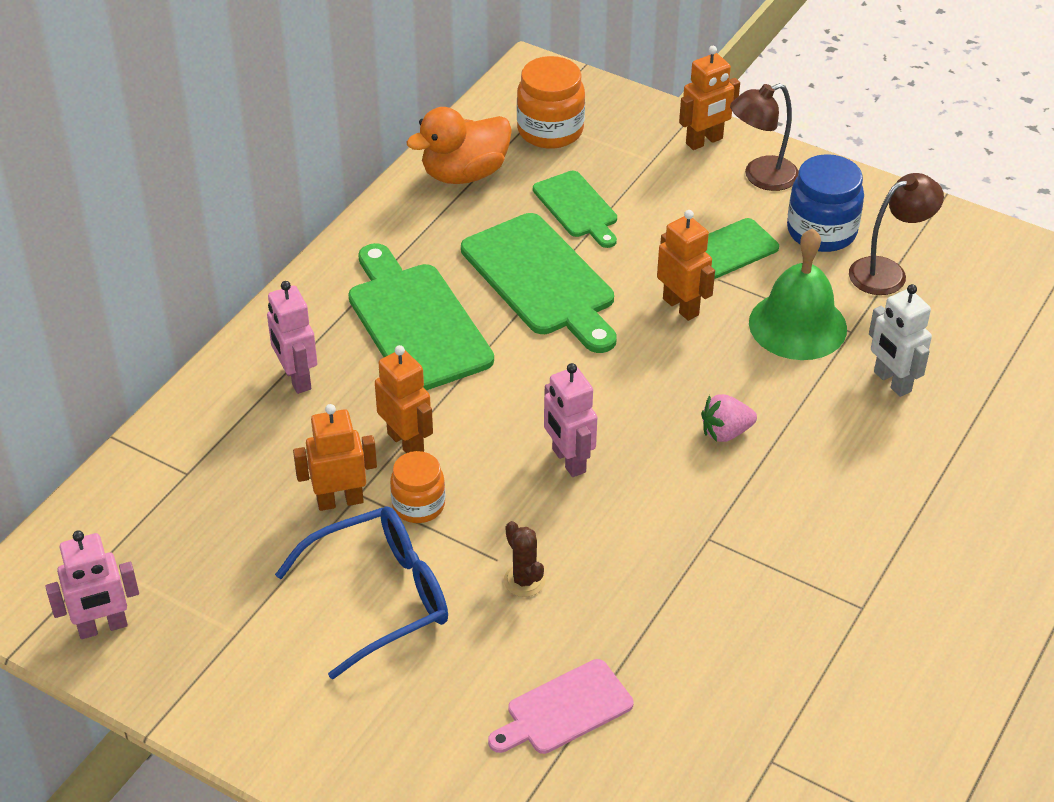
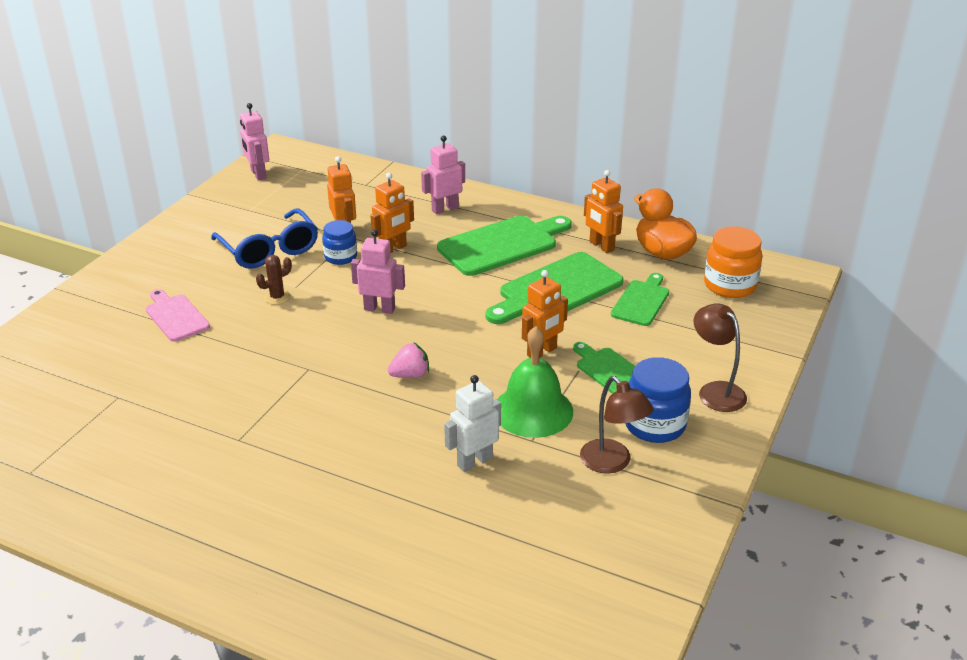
camera: 85 degrees right, 10 degrees down
orange jar [390,451,445,523] -> blue jar [322,220,357,265]
green cutting board [533,171,617,248] -> green cutting board turned 150 degrees clockwise [611,273,669,326]
pink robot [544,363,597,477] -> pink robot turned 45 degrees clockwise [351,229,405,314]
orange robot [679,46,740,150] -> orange robot moved to [584,170,623,253]
pink strawberry [701,394,757,442] -> pink strawberry turned 90 degrees clockwise [388,342,429,378]

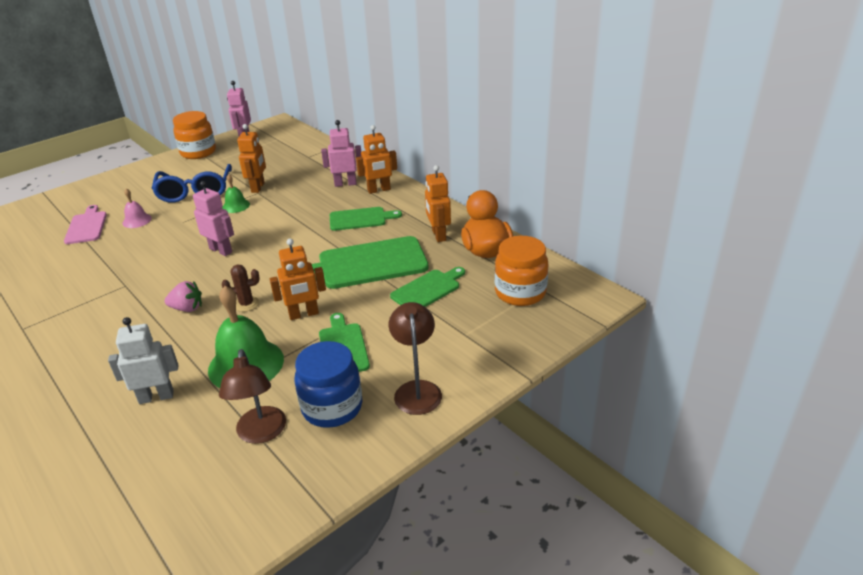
camera: 25 degrees right, 0 degrees up
brown cactus [256,255,292,305] -> brown cactus moved to [222,265,260,312]
blue jar [322,220,357,265] -> green bell [222,174,250,213]
orange robot [370,173,414,253] -> orange robot moved to [356,125,397,194]
green cutting board [437,216,572,276] -> green cutting board [330,207,402,231], size x0.59
none -> pink bell [122,189,152,228]
none -> orange jar [173,111,216,159]

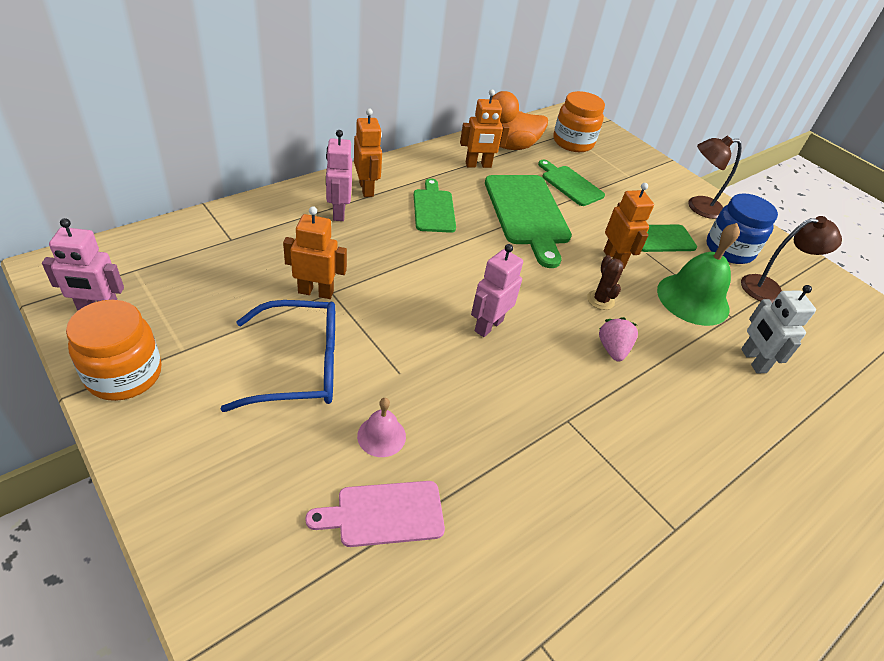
camera: 95 degrees left, 10 degrees up
green bell [222,174,250,213] -> none

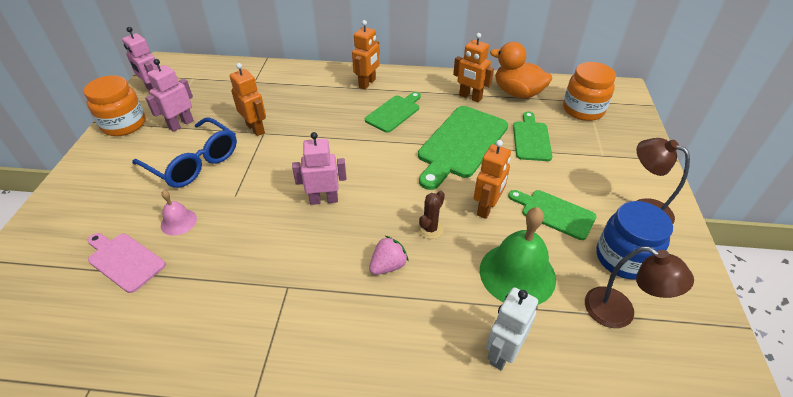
camera: 50 degrees right, 0 degrees up
pink robot [326,130,352,221] -> pink robot moved to [145,59,194,132]

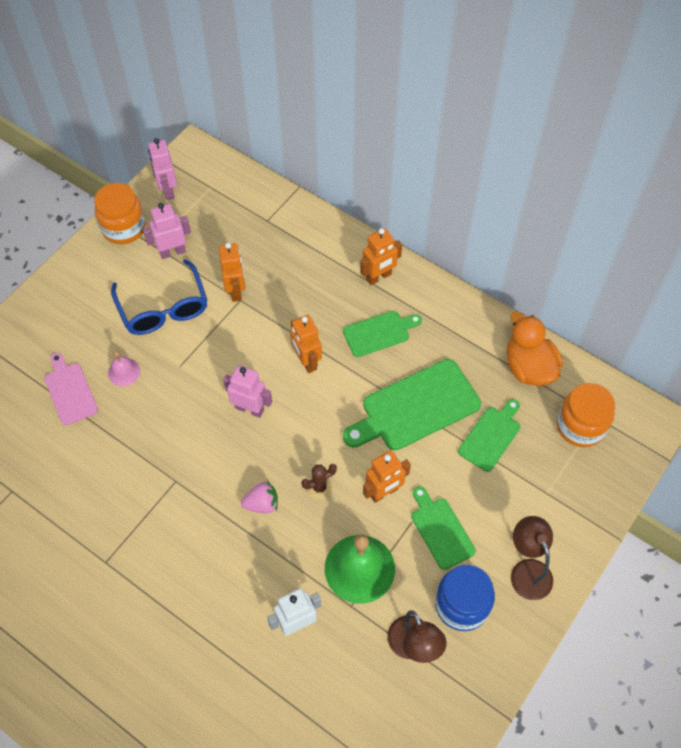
camera: 30 degrees right, 15 degrees up
orange robot [453,33,494,102] -> orange robot moved to [290,315,322,373]

